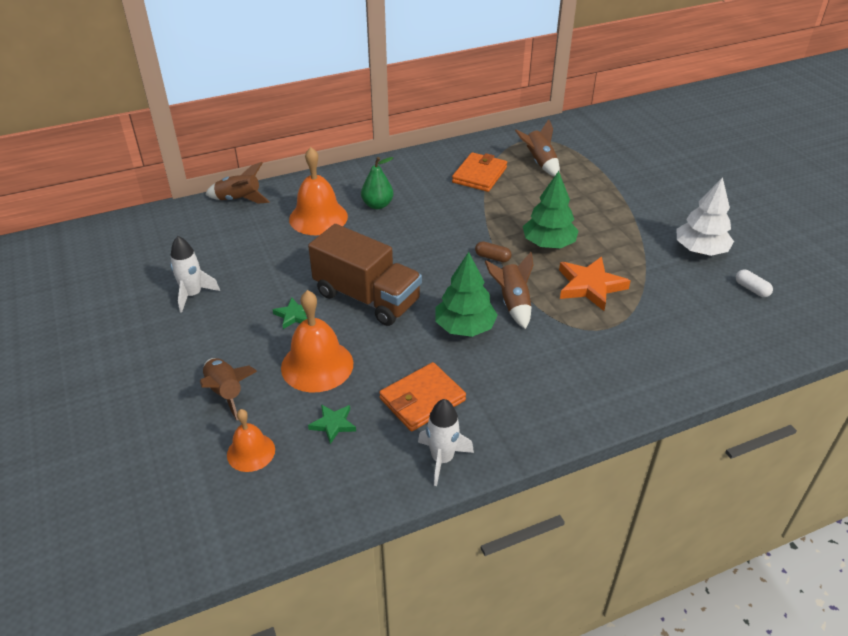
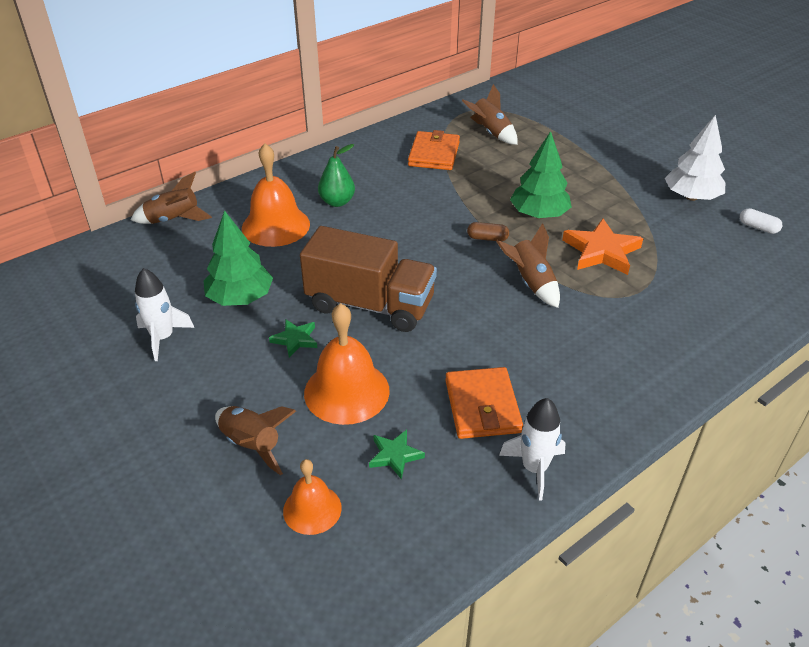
camera: 15 degrees left, 0 degrees up
orange wallet [379,362,466,431] -> orange wallet turned 45 degrees counterclockwise [445,367,523,439]
green tree [435,252,498,337] -> green tree moved to [204,210,273,306]

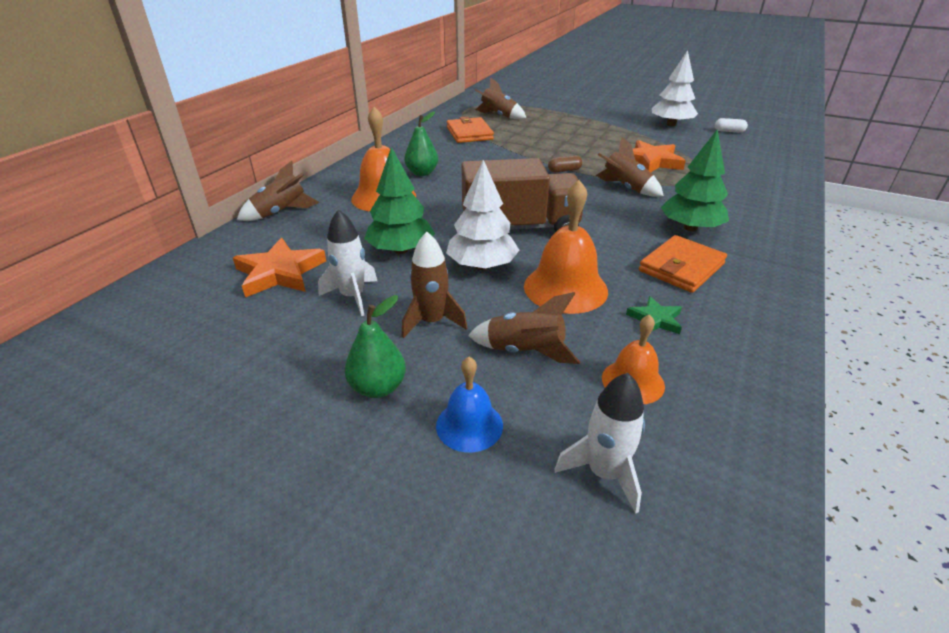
camera: 25 degrees left, 5 degrees down
green star [269,319,318,357] -> white tree [446,160,519,270]
orange wallet [445,367,523,439] -> orange wallet turned 75 degrees clockwise [639,235,727,293]
white rocket [499,398,566,501] -> white rocket moved to [555,373,645,514]
green tree [510,131,572,218] -> green tree moved to [661,129,729,231]
none -> orange star [233,238,326,297]
none -> green pear [345,295,406,398]
none -> brown rocket [402,232,467,339]
none -> blue bell [436,357,503,453]

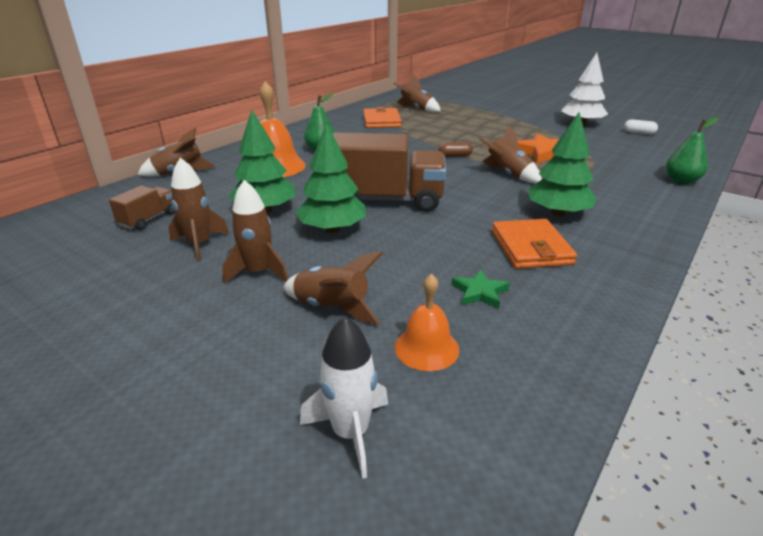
camera: 10 degrees right, 5 degrees down
orange star [233,238,326,297] -> brown truck [109,186,175,230]
white rocket [318,209,377,316] -> brown rocket [169,158,229,261]
green pear [345,295,406,398] -> green pear moved to [666,117,718,184]
blue bell [436,357,503,453] -> none
white tree [446,160,519,270] -> green tree [296,123,366,233]
orange bell [524,180,608,314] -> none
orange wallet [639,235,727,293] -> orange wallet turned 60 degrees counterclockwise [492,219,577,269]

